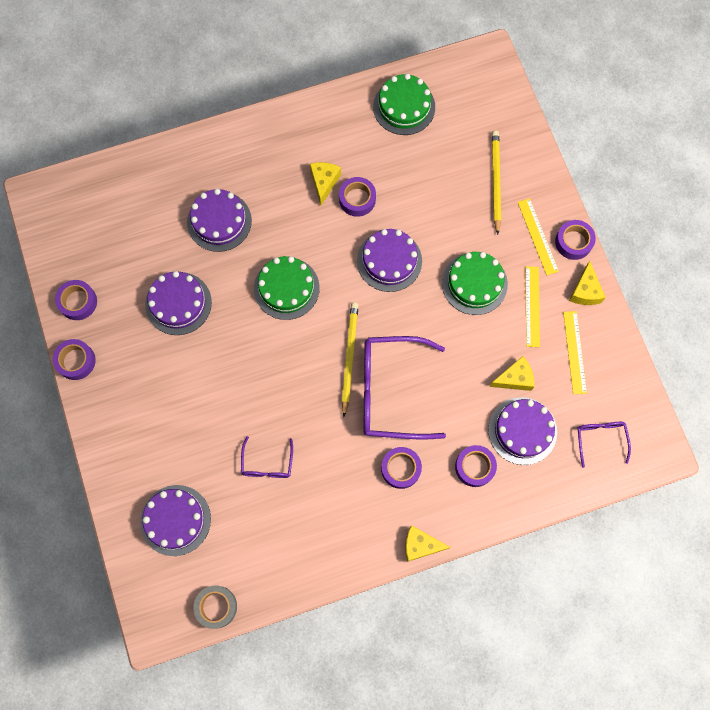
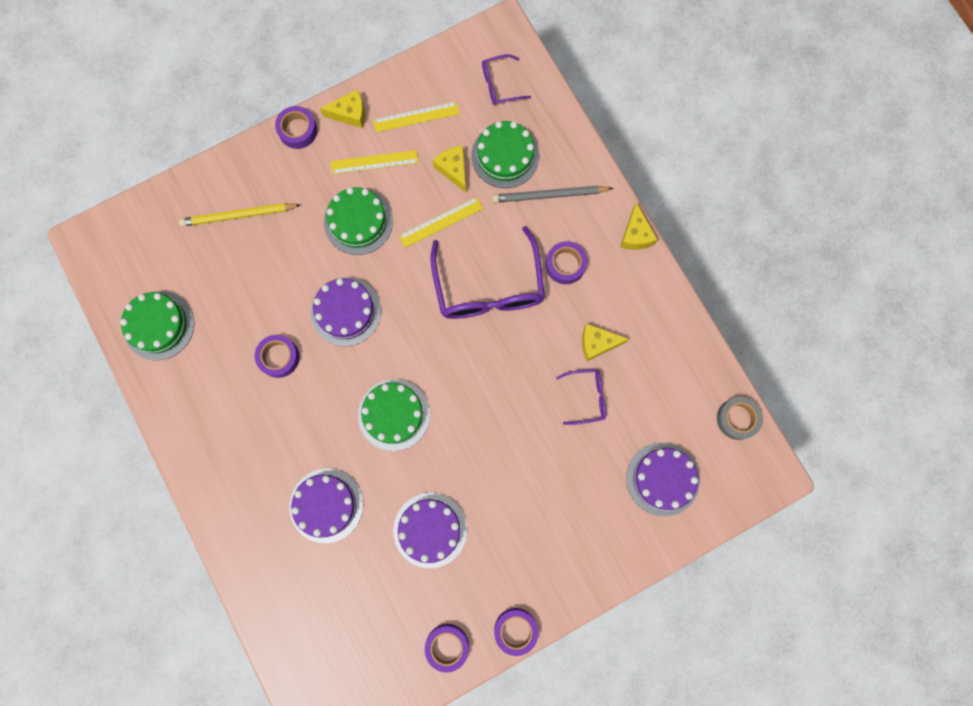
camera: 100 degrees left, 5 degrees up
yellow cheese [310,162,341,205] -> yellow cheese moved to [582,324,629,361]
yellow pencil [342,302,359,417] -> none
purple tape [455,445,497,487] -> grey pencil [492,185,614,203]
purple cake [488,397,557,465] -> green cake [471,121,539,188]
yellow ruler [518,198,559,275] -> yellow ruler moved to [399,197,483,248]

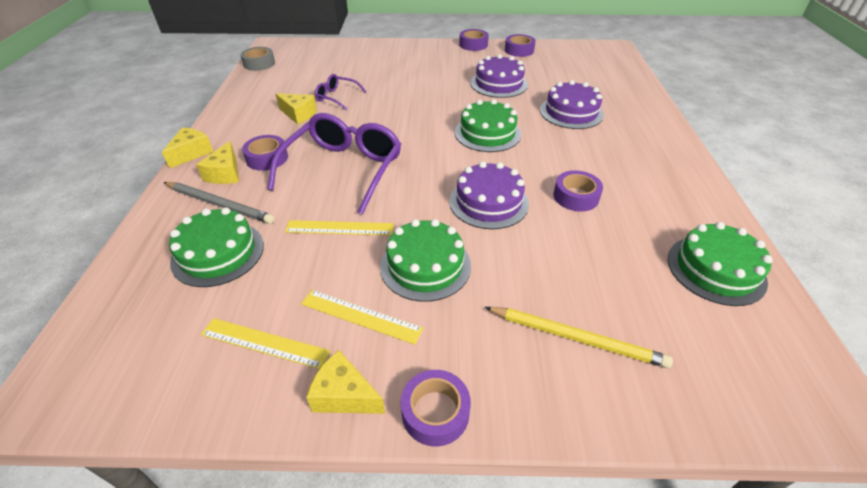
camera: 150 degrees left, 35 degrees down
yellow cheese [433,146,466,193] -> yellow cheese moved to [196,141,239,184]
purple glasses [482,54,531,105] -> none
purple cake [626,442,700,516] -> none

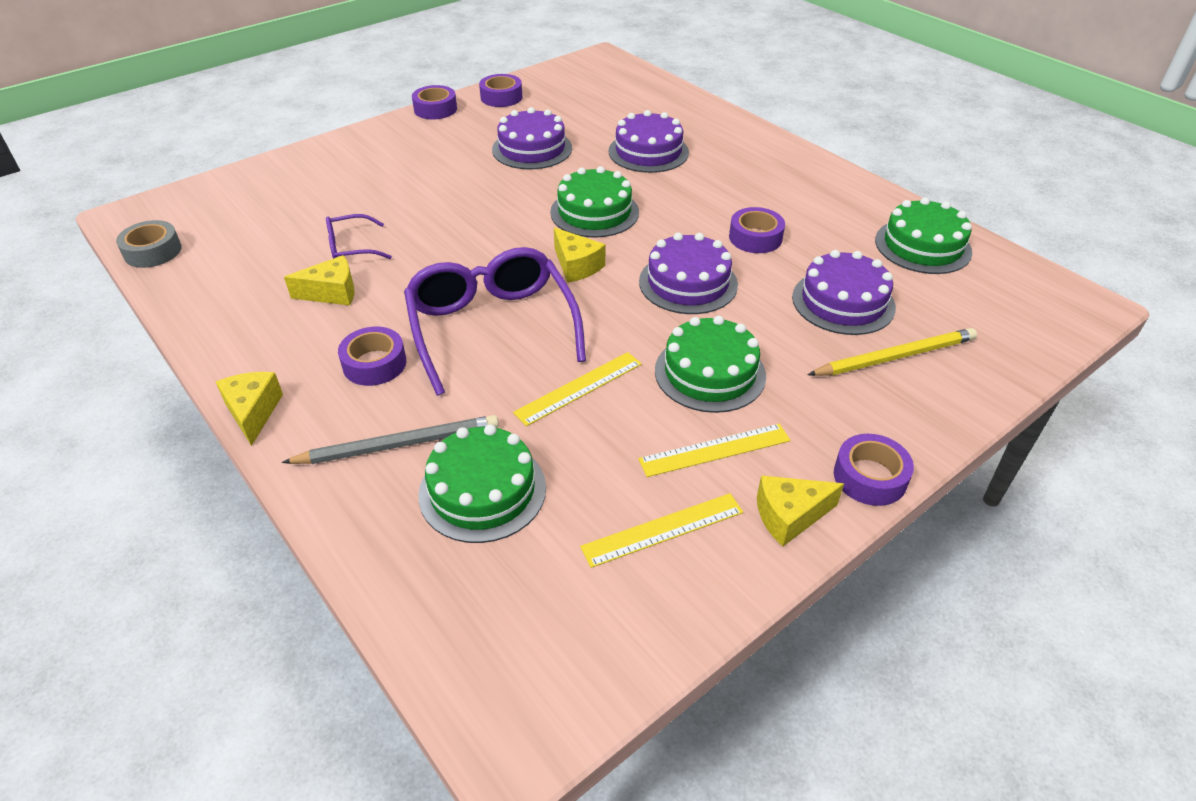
camera: 40 degrees left, 0 degrees up
yellow cheese [196,141,239,184] -> yellow cheese moved to [554,227,605,283]
none -> purple cake [792,250,896,335]

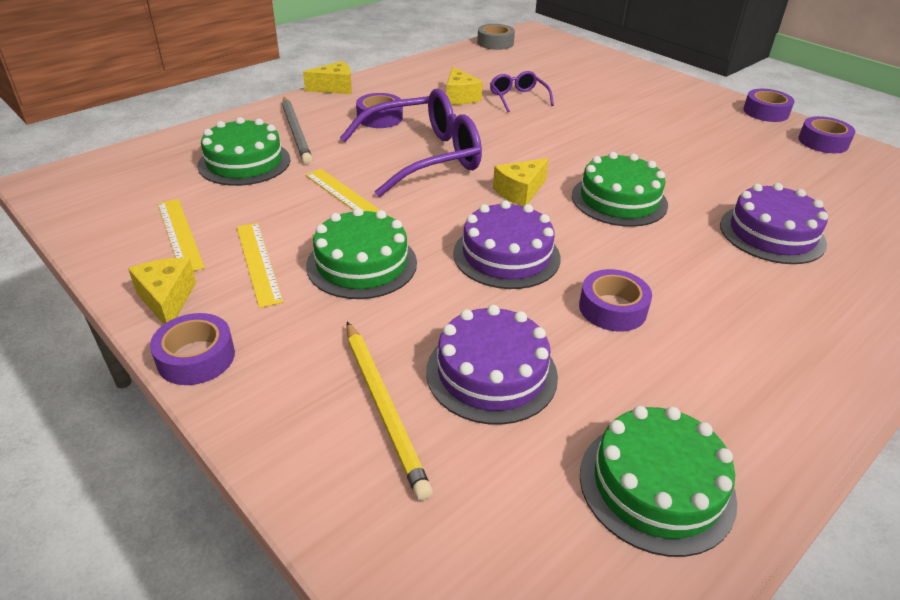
camera: 85 degrees right, 5 degrees down
purple cake [492,107,572,170] -> none

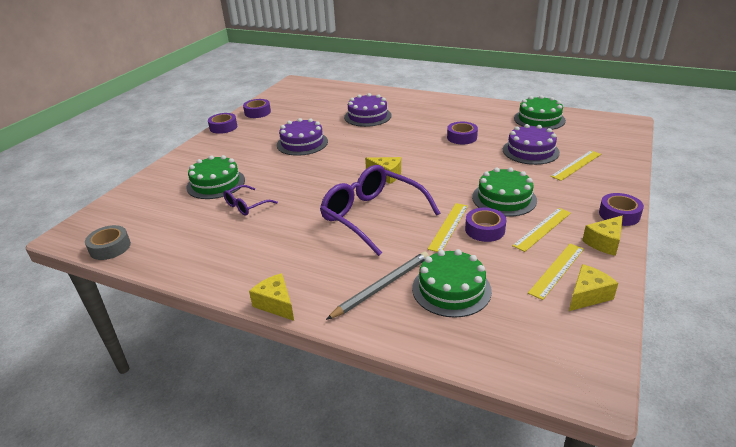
camera: 110 degrees left, 5 degrees down
yellow pencil [346,322,433,501] -> yellow ruler [551,151,601,181]
purple tape [356,93,403,128] -> purple tape moved to [465,208,506,242]
yellow cheese [446,67,483,105] -> yellow cheese moved to [569,264,618,311]
purple cake [453,200,560,289] -> purple cake moved to [277,118,328,156]
green cake [572,152,668,227] -> green cake moved to [186,155,245,199]

